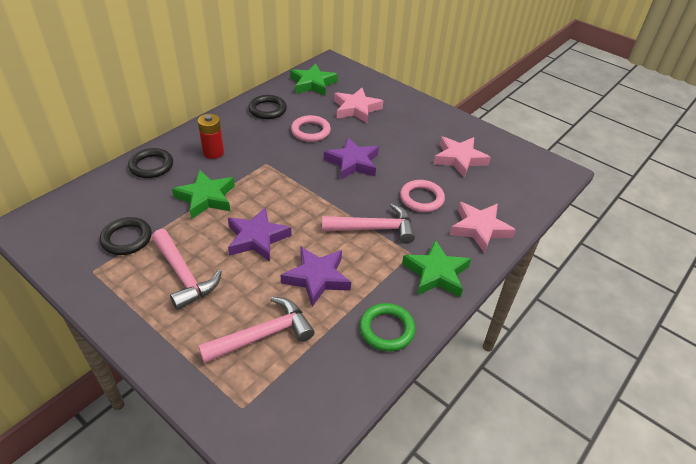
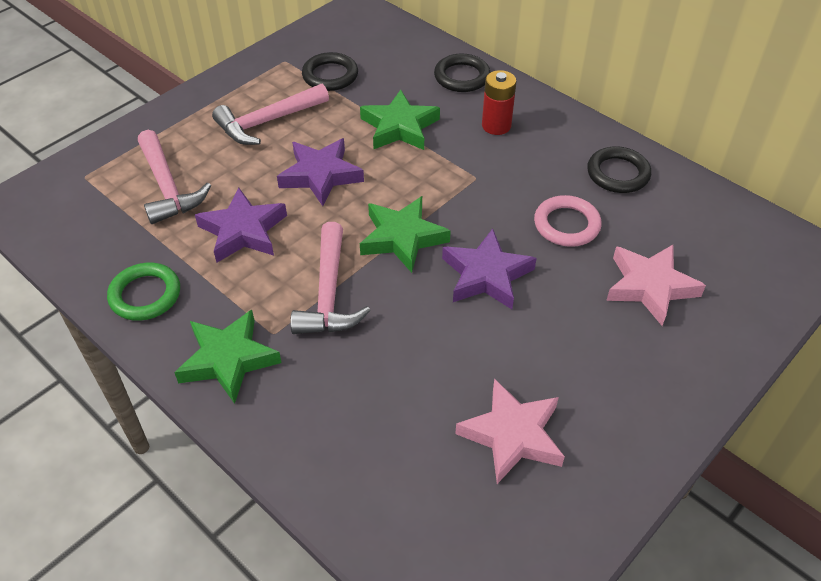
camera: 95 degrees right, 5 degrees up
green star [290,63,338,96] -> green star moved to [360,196,451,273]
pink ring [400,180,445,212] -> none
pink star [450,202,516,253] -> none

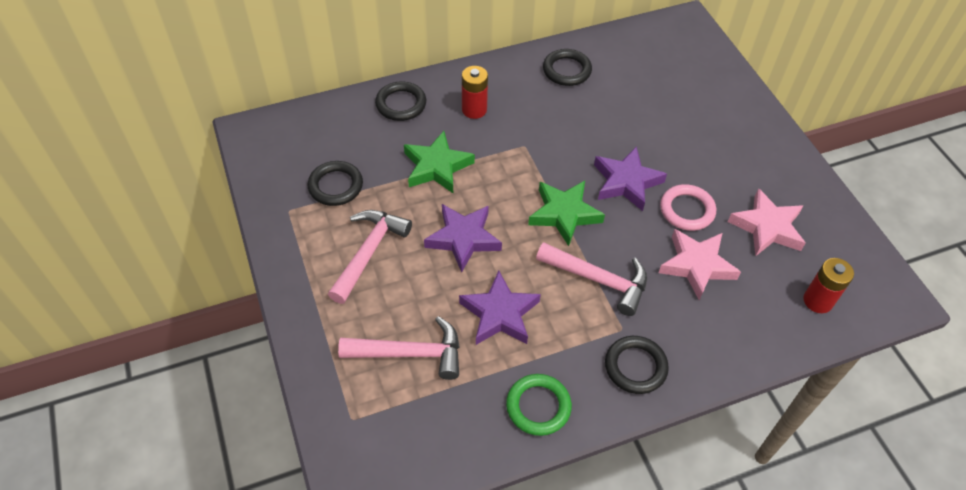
camera: 65 degrees left, 5 degrees up
green star [174,310,282,404] -> black ring [605,336,669,394]
pink hammer [212,84,329,145] -> pink hammer turned 150 degrees counterclockwise [328,210,412,304]
pink ring [534,195,602,247] -> pink ring moved to [660,184,716,231]
pink star [606,245,706,326] -> pink star moved to [658,229,741,300]
none -> red battery [803,258,854,313]

